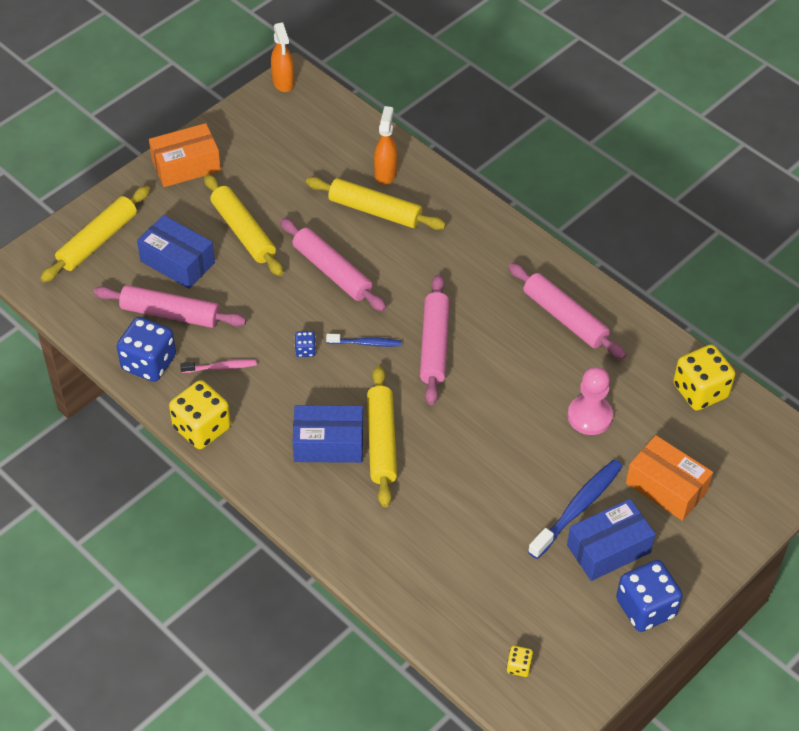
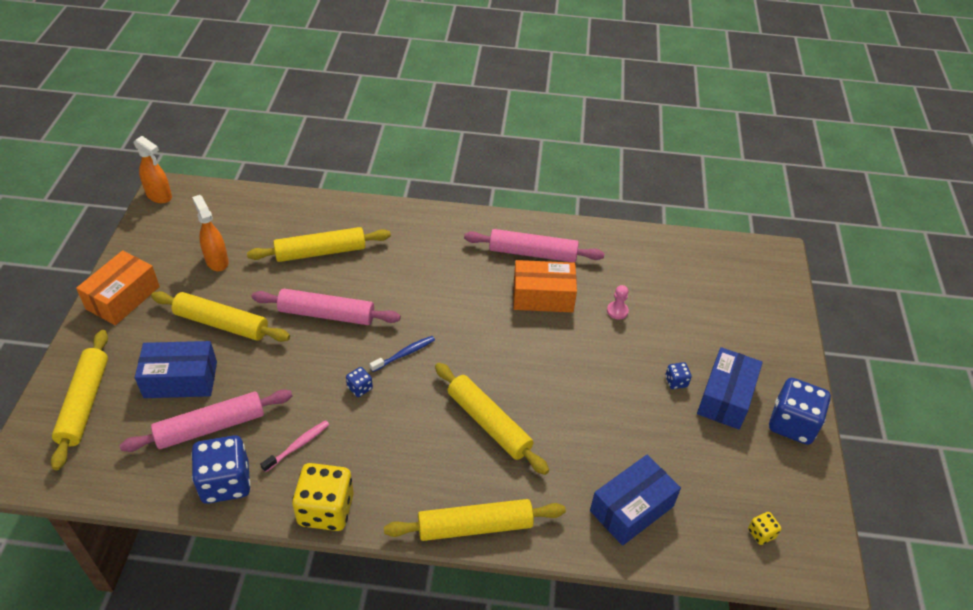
camera: 40 degrees left, 5 degrees down
blue box [293,405,363,463] -> blue box moved to [590,455,681,546]
orange spray bottle [374,106,398,185] -> orange spray bottle moved to [192,195,229,271]
pink rolling pin [420,274,449,405] -> none
blue toothbrush [528,459,623,559] -> blue dice [665,362,692,389]
pink pawn [568,367,613,435] -> pink pawn [607,285,629,319], size x0.53
orange box [626,435,713,521] -> orange box moved to [513,260,577,312]
yellow dice [673,345,735,411] -> none
none -> yellow rolling pin [384,499,566,541]

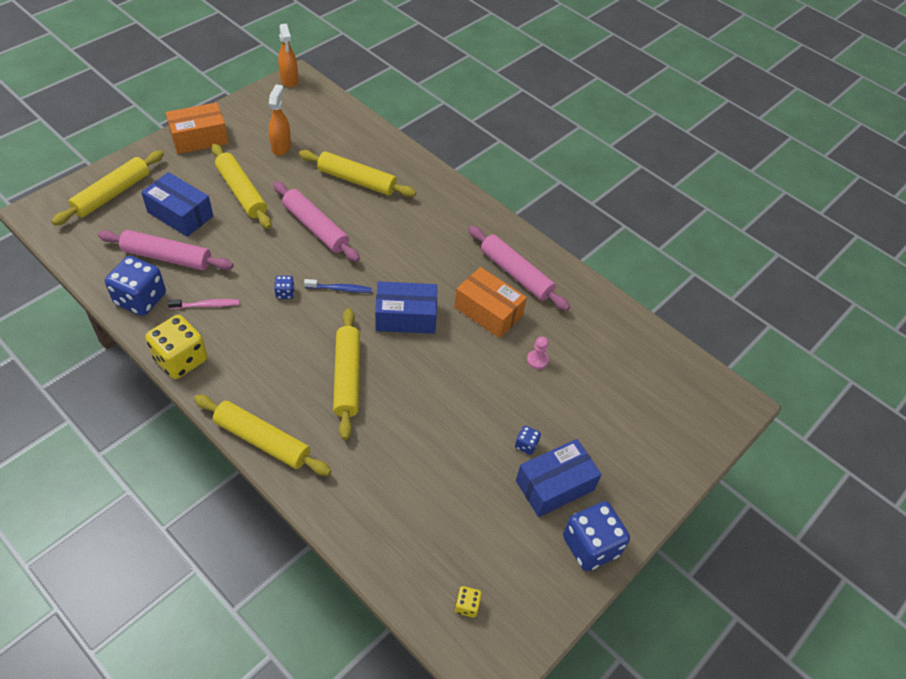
camera: 35 degrees right, 5 degrees up
blue box [590,455,681,546] -> blue box moved to [375,281,437,334]

